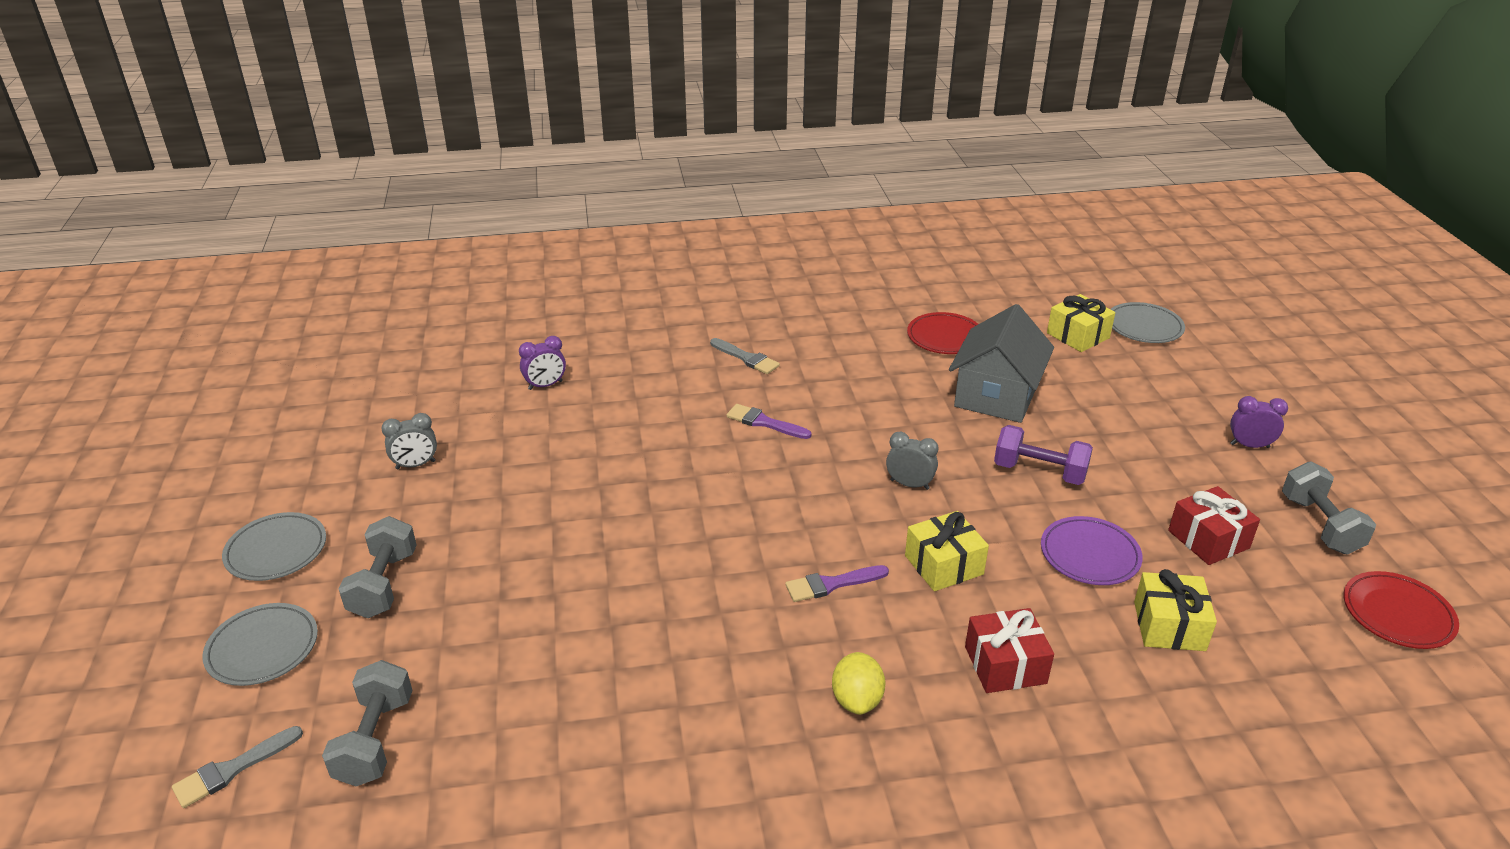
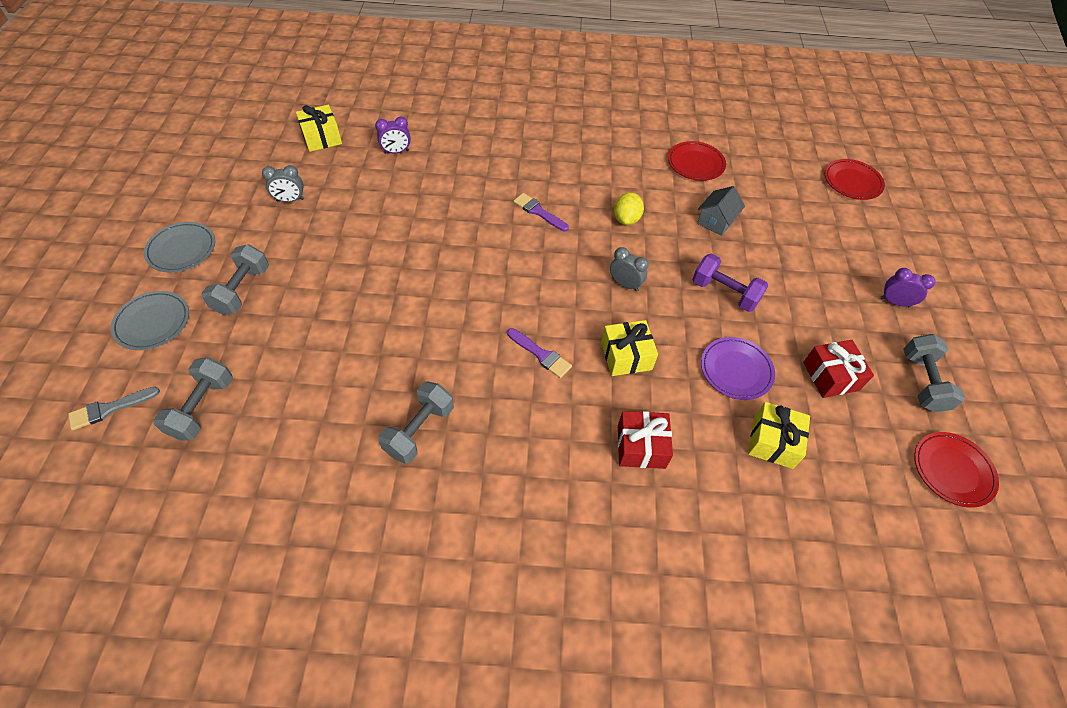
camera: 10 degrees right, 20 degrees up
grey brush [710,338,780,374] -> none
purple brush [785,565,889,602] -> purple brush turned 135 degrees counterclockwise [507,328,572,378]
yellow lemon [832,652,885,715] -> yellow lemon moved to [614,192,644,225]
grey house [949,304,1054,423] -> grey house [697,186,745,236], size x0.55
yellow gift [1047,294,1115,352] -> yellow gift moved to [296,105,342,152]
grey plate [1111,302,1185,343] -> red plate [825,159,885,200]
none -> grey dumbbell [378,381,454,464]

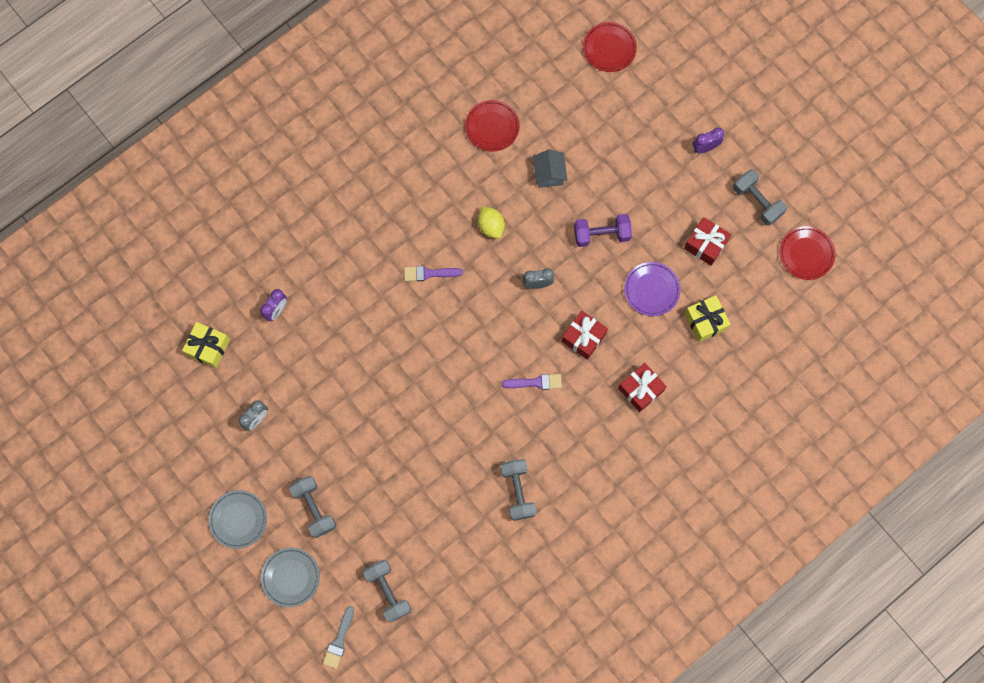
camera: 40 degrees left, 20 degrees up
yellow gift [601,320,658,376] -> red gift [562,311,608,360]

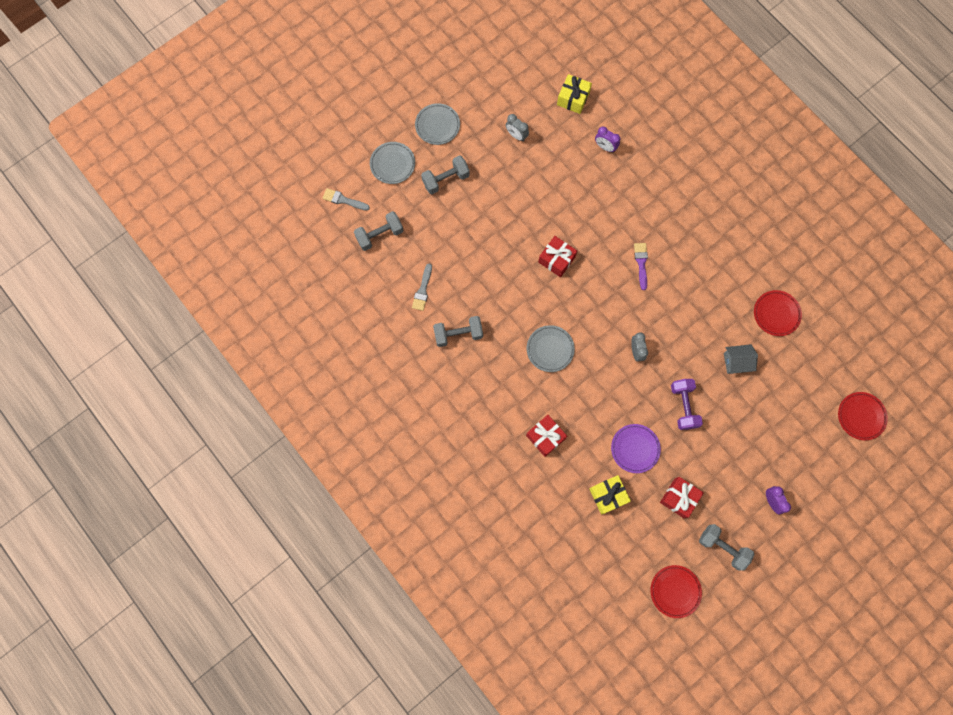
camera: 90 degrees right, 0 degrees up
yellow lemon [478,206,505,239] -> none
purple brush [502,374,562,390] -> grey plate [527,325,575,372]
red gift [562,311,608,360] -> red gift moved to [538,236,577,277]
grey dumbbell [733,169,787,226] -> grey dumbbell turned 75 degrees clockwise [699,524,755,571]
none -> grey brush [412,264,432,311]

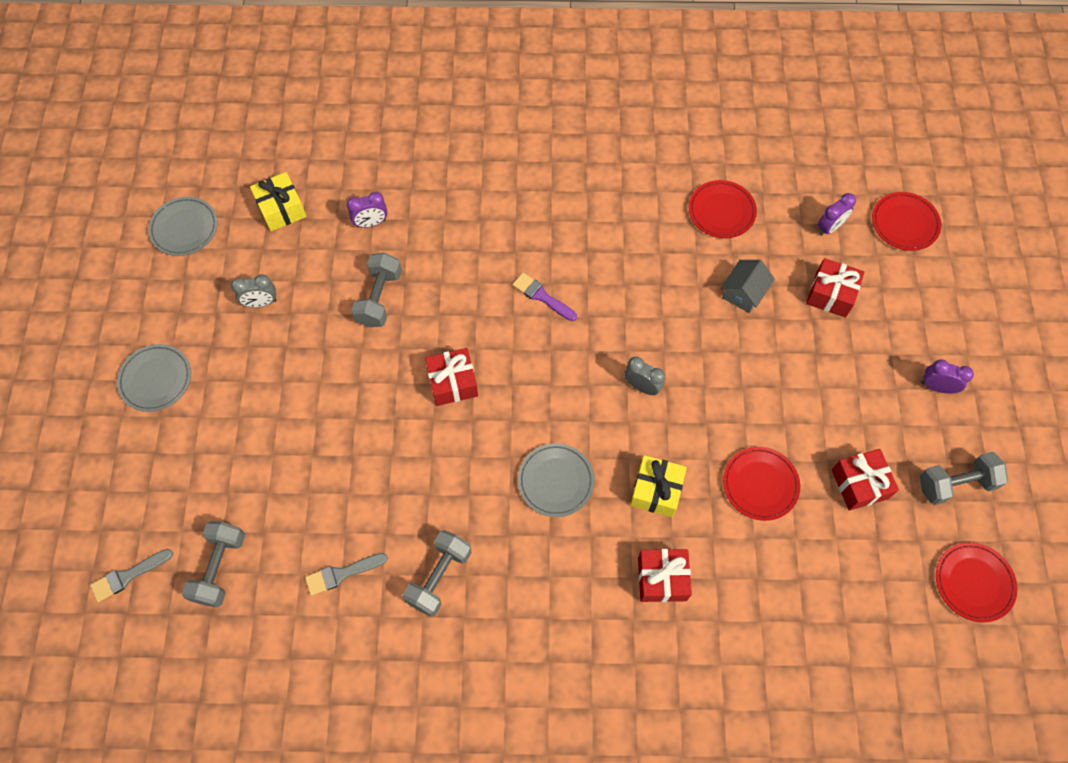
camera: 50 degrees left, 10 degrees down
grey plate [370,142,415,184] -> grey plate moved to [148,197,218,256]
grey brush [412,264,432,311] -> grey brush turned 105 degrees clockwise [305,553,388,596]
grey dumbbell [421,155,470,194] -> grey dumbbell moved to [351,253,402,327]
yellow gift [589,475,631,515] -> yellow gift moved to [630,455,687,517]
purple plate [611,424,661,473] -> red plate [723,447,800,521]
purple dumbbell [671,379,703,430] -> none
none -> red gift [806,258,864,318]
none -> purple clock [818,193,856,236]

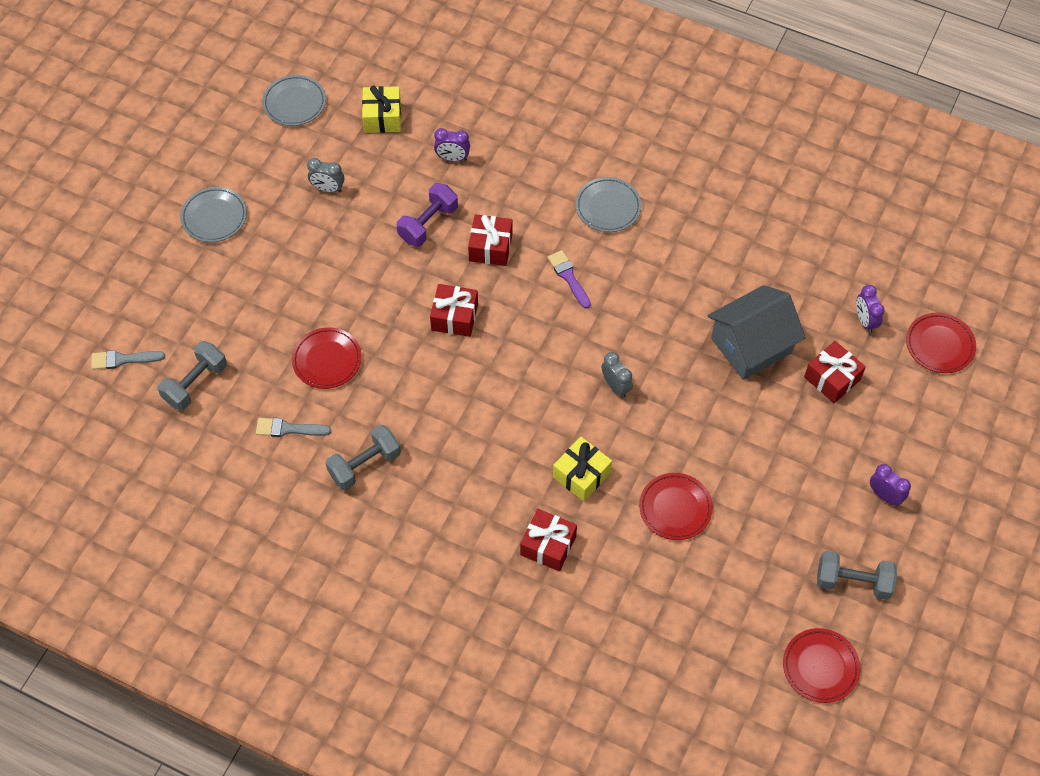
camera: 25 degrees right, 5 degrees down
grey dumbbell [351,253,402,327] -> purple dumbbell [397,183,458,247]
grey plate [518,443,595,517] -> grey plate moved to [575,177,641,232]
red plate [689,180,757,238] -> red plate moved to [292,327,362,389]
grey house [721,260,775,313] -> grey house [708,285,806,380], size x1.83
purple clock [818,193,856,236] -> purple clock turned 90 degrees clockwise [856,285,885,333]
red gift [831,449,899,511] -> red gift moved to [468,214,513,266]

